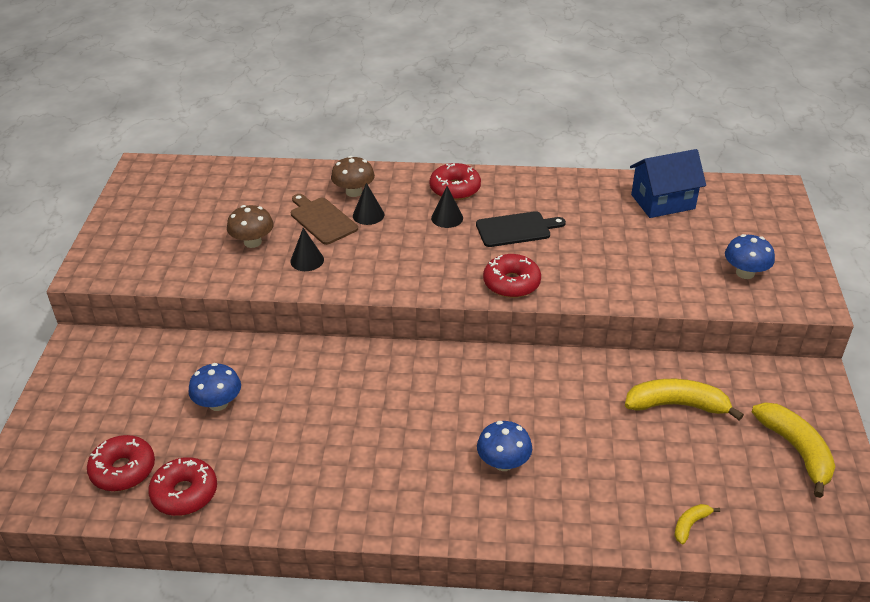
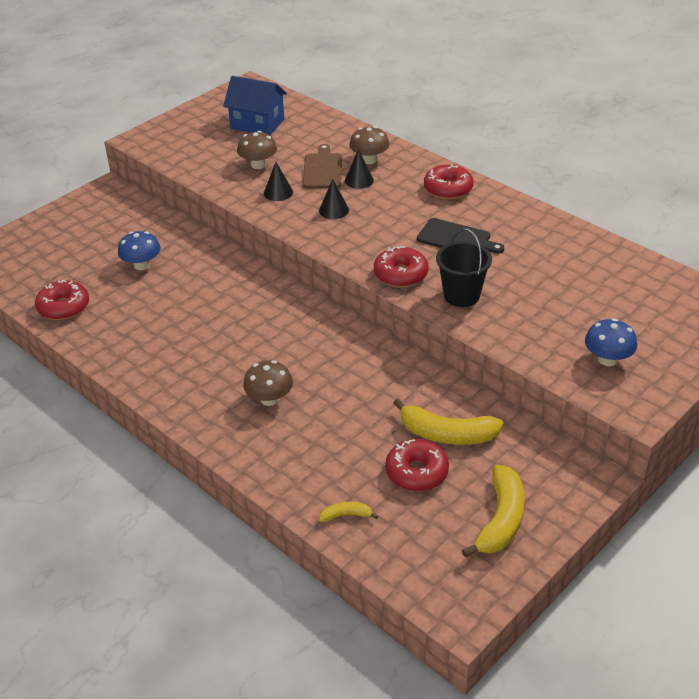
camera: 40 degrees right, 0 degrees up
red donut [87,435,155,491] -> red donut moved to [385,439,449,491]
black cone [431,186,463,228] -> black cone moved to [319,179,349,219]
blue mushroom [477,421,532,471] -> brown mushroom [243,360,293,406]
yellow banana [625,379,744,421] -> yellow banana turned 150 degrees clockwise [393,399,503,445]
blue house [630,149,706,218] -> blue house moved to [223,76,287,135]
none -> black bucket [436,228,492,307]

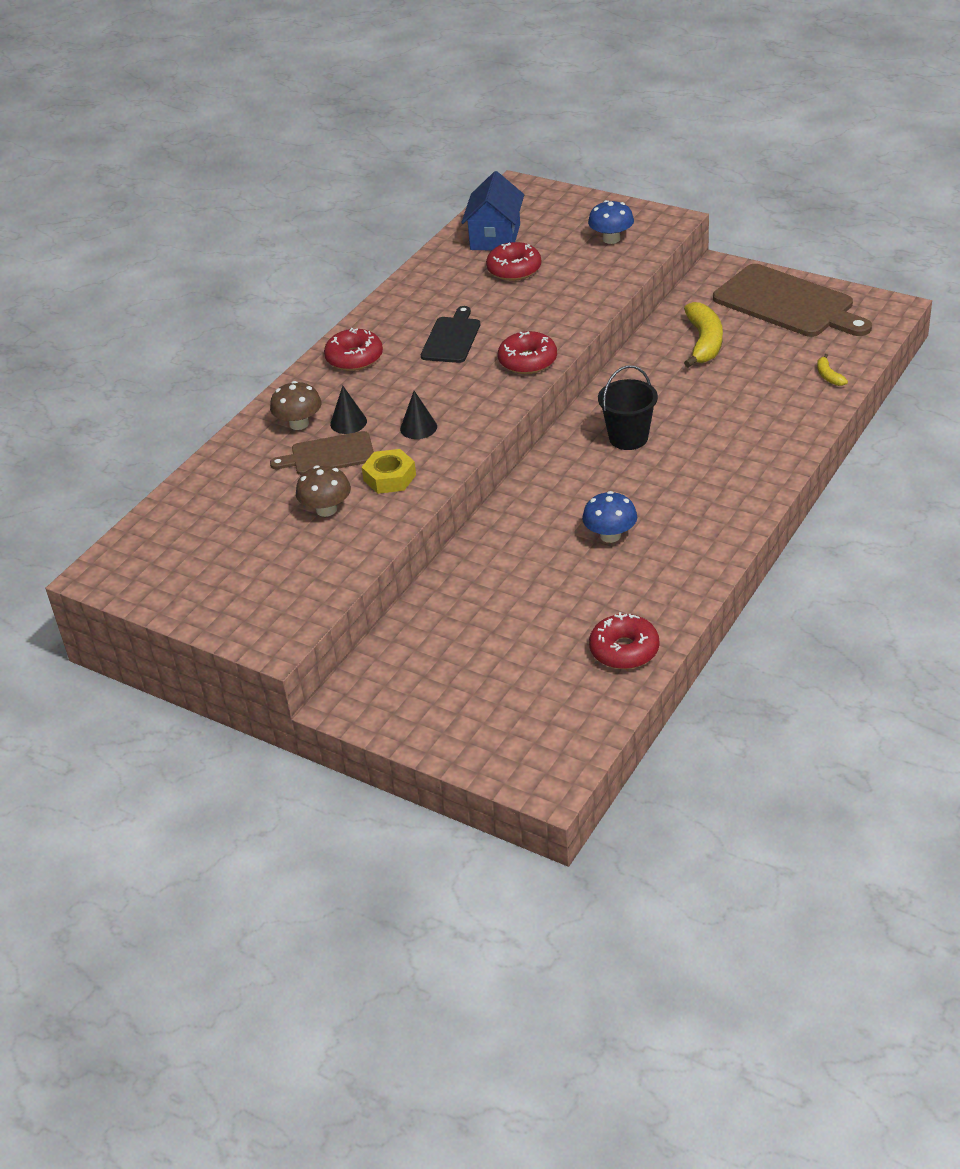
camera: 100 degrees left, 0 degrees up
blue mushroom [118,231,161,270] -> blue mushroom moved to [582,491,637,543]
blue house [223,76,287,135] -> blue house moved to [461,171,524,251]
brown mushroom [243,360,293,406] -> none
black cone [264,162,293,201] -> yellow nut [362,449,416,494]
red donut [385,439,449,491] -> red donut moved to [486,242,541,281]
black bucket [436,228,492,307] -> black bucket moved to [598,365,658,450]
yellow banana [462,465,525,558] -> brown cutting board [713,264,872,337]

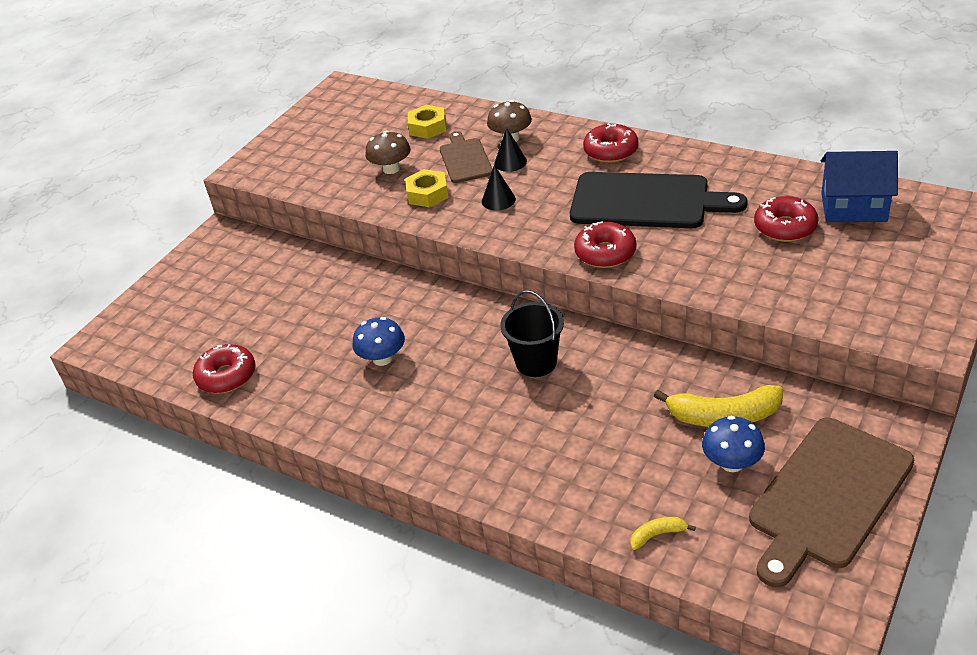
camera: 90 degrees right, 0 degrees up
black cutting board [421,306,480,363] -> black cutting board [570,172,748,228], size x1.78
blue mushroom [588,200,634,244] -> blue mushroom moved to [702,416,765,472]
none -> yellow nut [408,105,446,139]

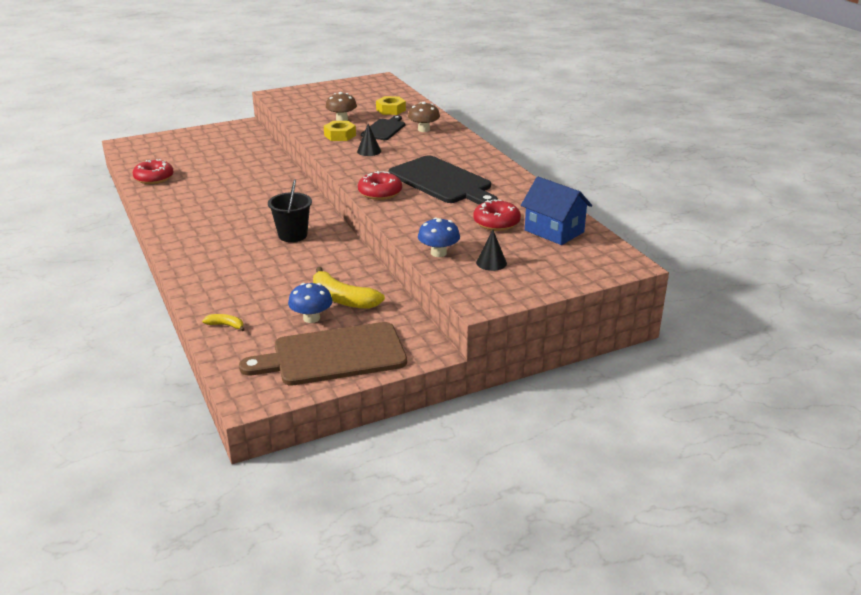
camera: 30 degrees right, 10 degrees down
blue mushroom [353,317,405,366] -> blue mushroom moved to [418,217,460,257]
brown cutting board [440,131,492,183] -> black cutting board [361,115,405,140]
black cone [494,128,527,172] -> black cone moved to [476,230,507,271]
red donut [583,124,639,163] -> none

